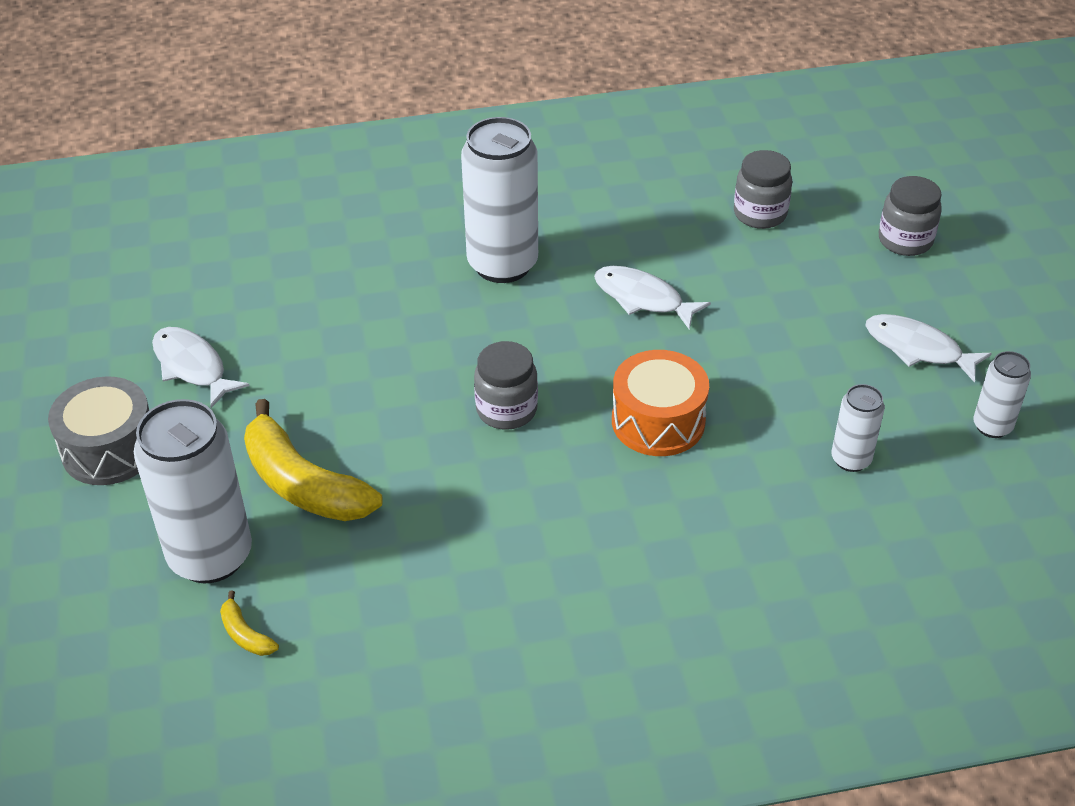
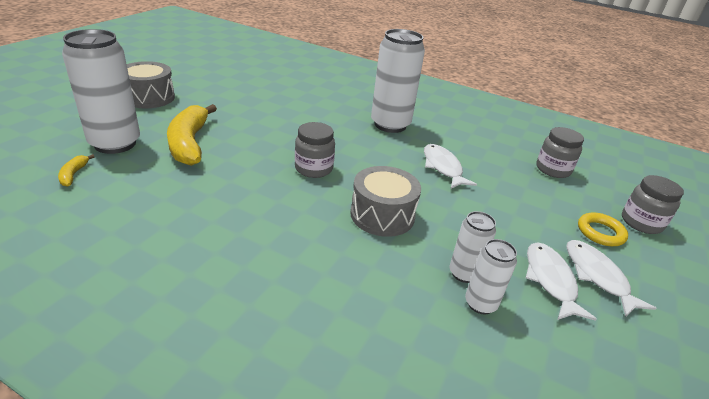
camera: 35 degrees right, 10 degrees down
white fish [152,327,250,408] -> white fish moved to [526,242,597,321]
orange drum [612,350,709,456] -> grey drum [350,166,421,237]
white can [973,351,1031,438] -> white can moved to [450,211,496,283]
none -> yellow ring [578,212,628,246]

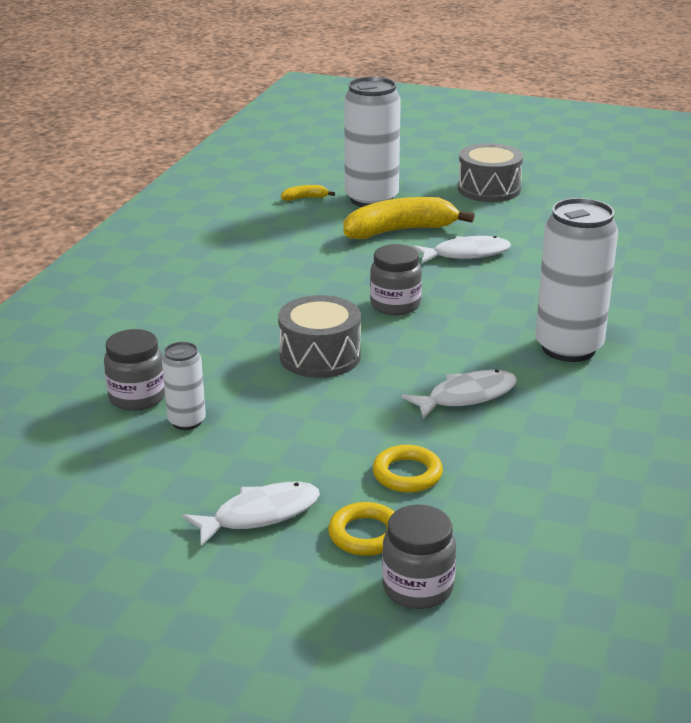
camera: 85 degrees right, 5 degrees down
white can [450,211,496,283] -> none
white fish [526,242,597,321] -> white fish moved to [412,236,511,263]
grey jar [536,127,584,178] -> grey jar moved to [104,329,165,411]
none -> yellow ring [373,445,443,492]

